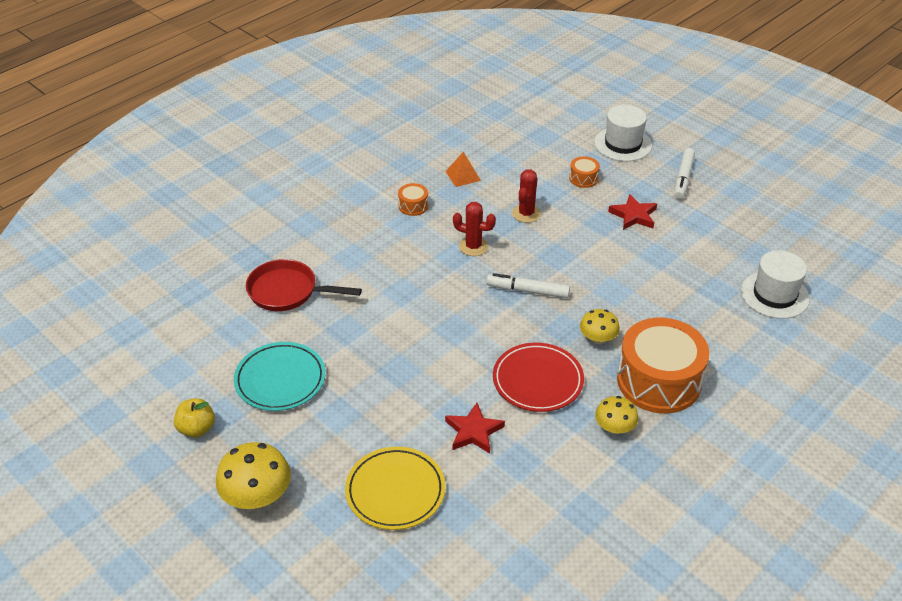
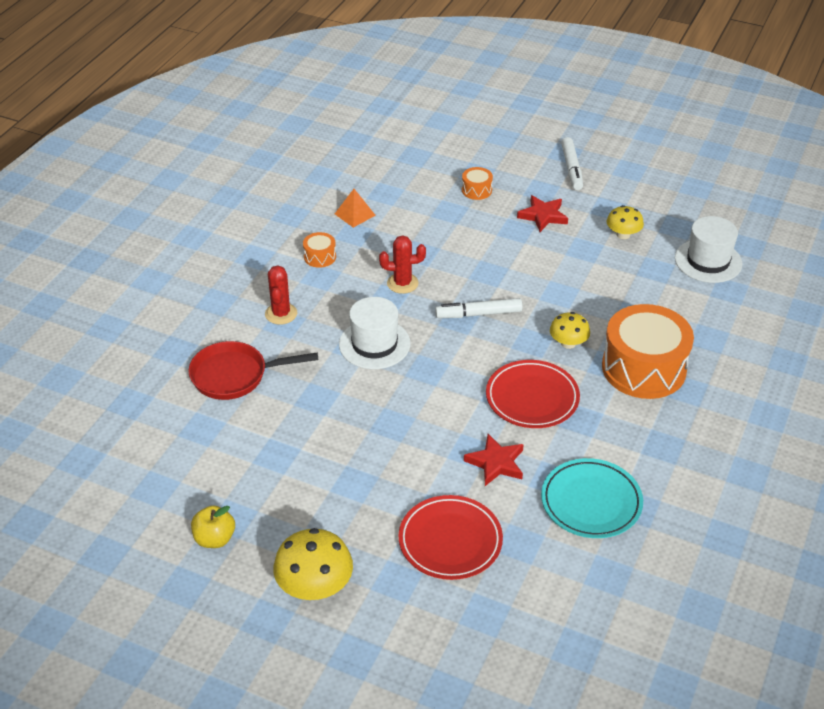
camera: 20 degrees left, 0 degrees up
turquoise plate [234,342,326,411] -> turquoise plate moved to [541,458,643,538]
yellow plate [345,447,445,530] -> red plate [398,495,503,580]
red cactus [512,169,541,223] -> red cactus moved to [265,265,297,325]
white hat [594,105,652,161] -> white hat moved to [339,297,410,369]
yellow mushroom [595,396,638,434] -> yellow mushroom moved to [607,205,644,239]

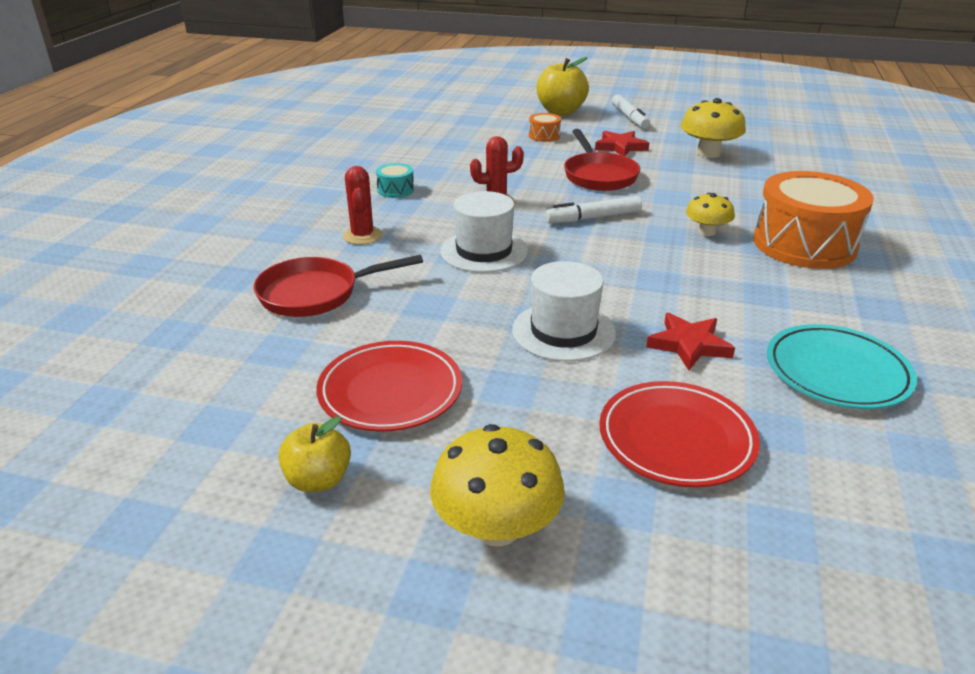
camera: 10 degrees left, 10 degrees down
orange drum [303,232,336,268] -> turquoise drum [376,163,414,198]
orange pyramid [335,189,376,228] -> none
red plate [486,360,580,428] -> red plate moved to [316,341,462,432]
yellow mushroom [607,205,644,239] -> yellow mushroom [681,98,746,158], size x1.63
white hat [675,216,742,283] -> white hat moved to [512,261,616,362]
none -> yellow apple [537,57,589,115]
none -> red pan [564,129,640,191]

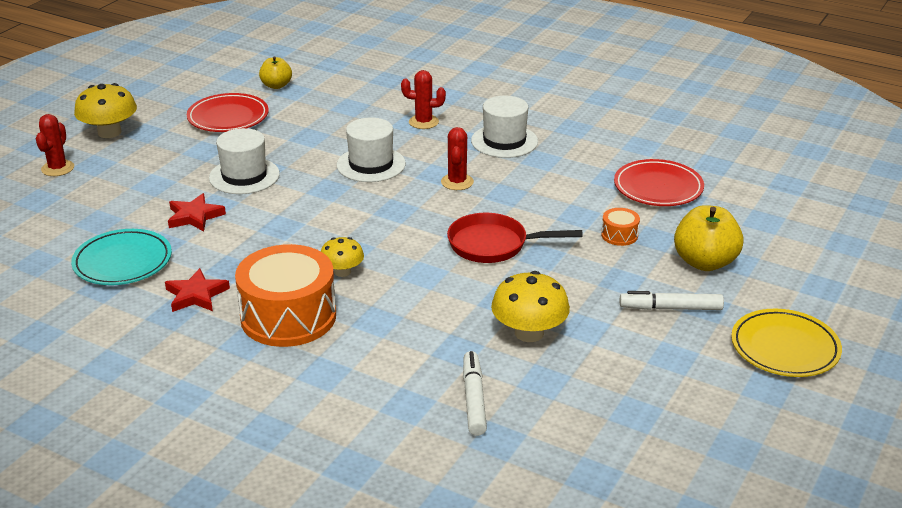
camera: 105 degrees right, 0 degrees up
red pan [253,255,423,317] -> none
yellow apple [279,416,351,492] -> yellow apple moved to [259,56,292,89]
turquoise drum [376,163,414,198] -> white hat [471,96,538,158]
white marker [545,196,642,223] -> white marker moved to [463,351,487,436]
red star [595,131,649,156] -> red star moved to [165,268,230,312]
red plate [599,381,760,487] -> red plate moved to [614,159,704,206]
none -> red cactus [36,114,74,176]
none -> yellow plate [731,309,842,377]

